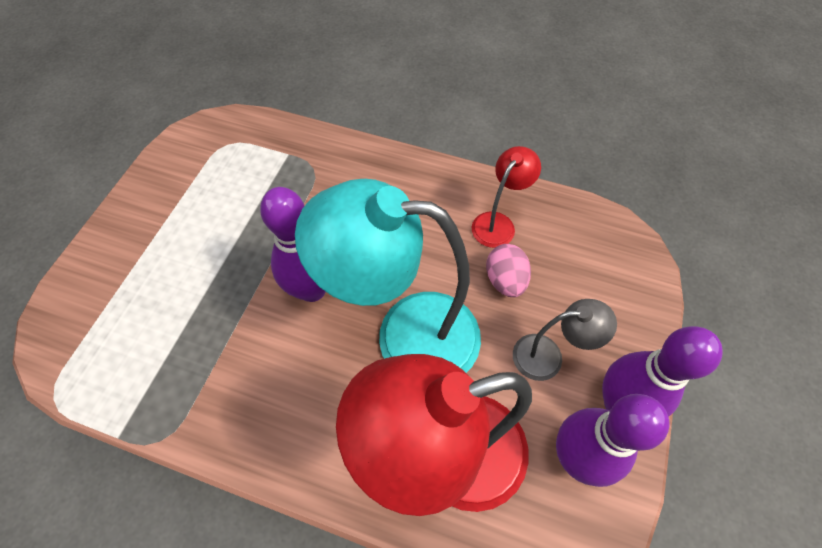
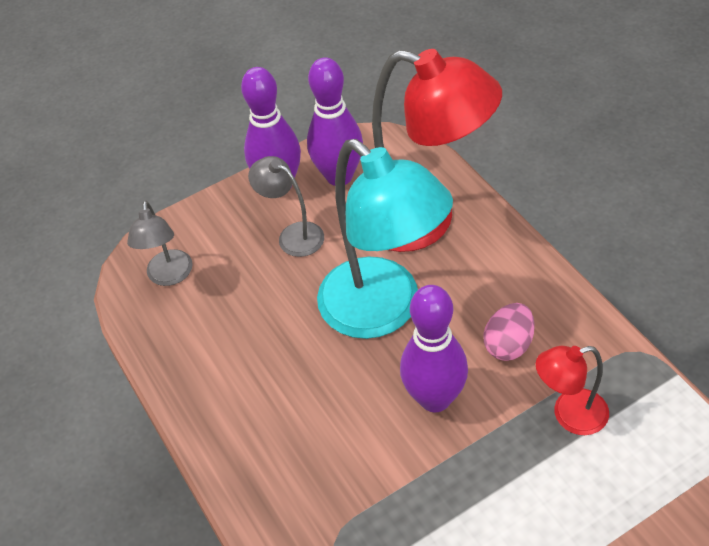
camera: 135 degrees left, 10 degrees down
red lamp [472,146,541,248] -> red lamp moved to [536,346,609,435]
pink egg [486,244,531,297] -> pink egg moved to [483,303,535,361]
none -> grey lamp [127,201,193,286]

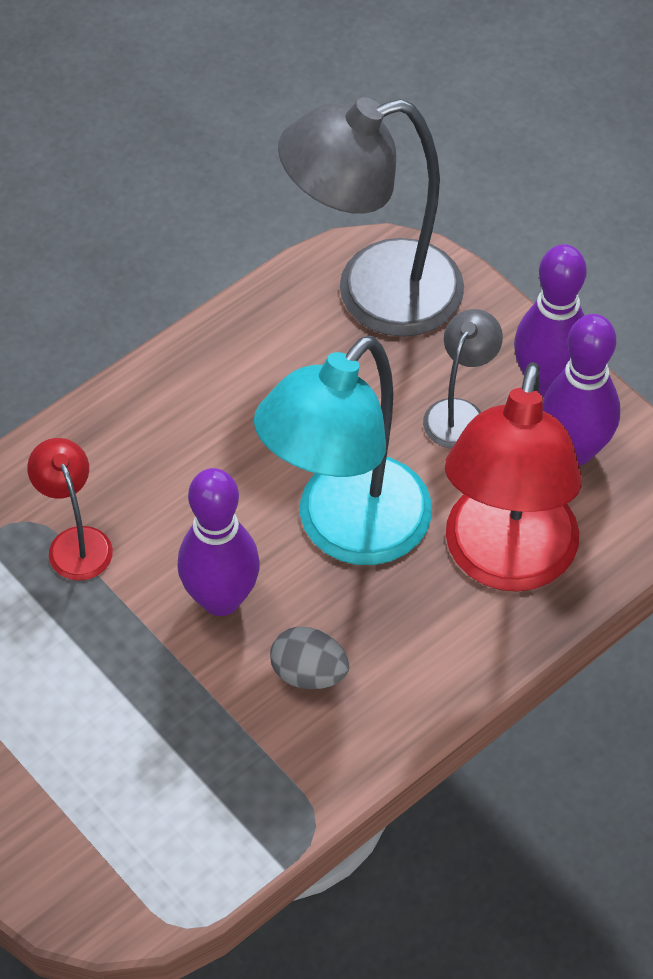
camera: 75 degrees right, 5 degrees up
grey lamp [127,201,193,286] -> grey lamp [278,97,464,337], size x2.09
pink egg [483,303,535,361] -> grey egg [270,627,350,689]
red lamp [536,346,609,435] -> red lamp moved to [27,438,113,580]

